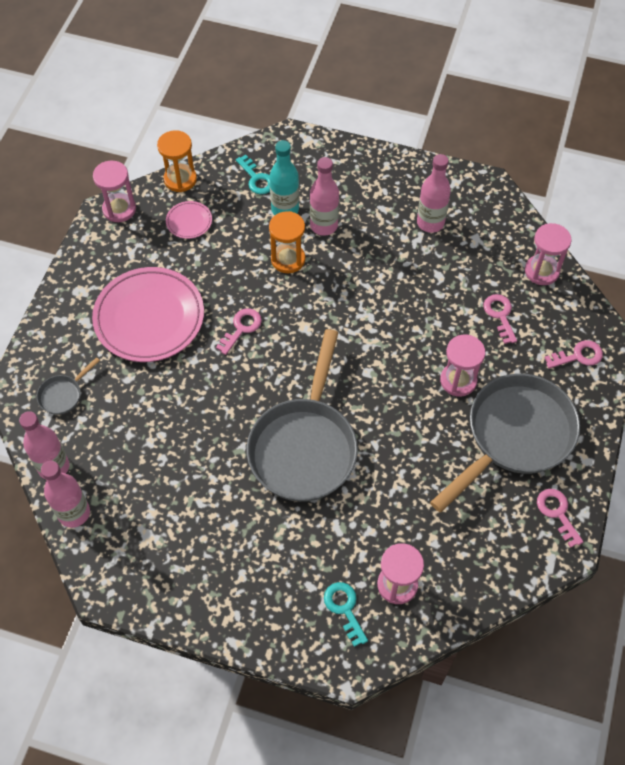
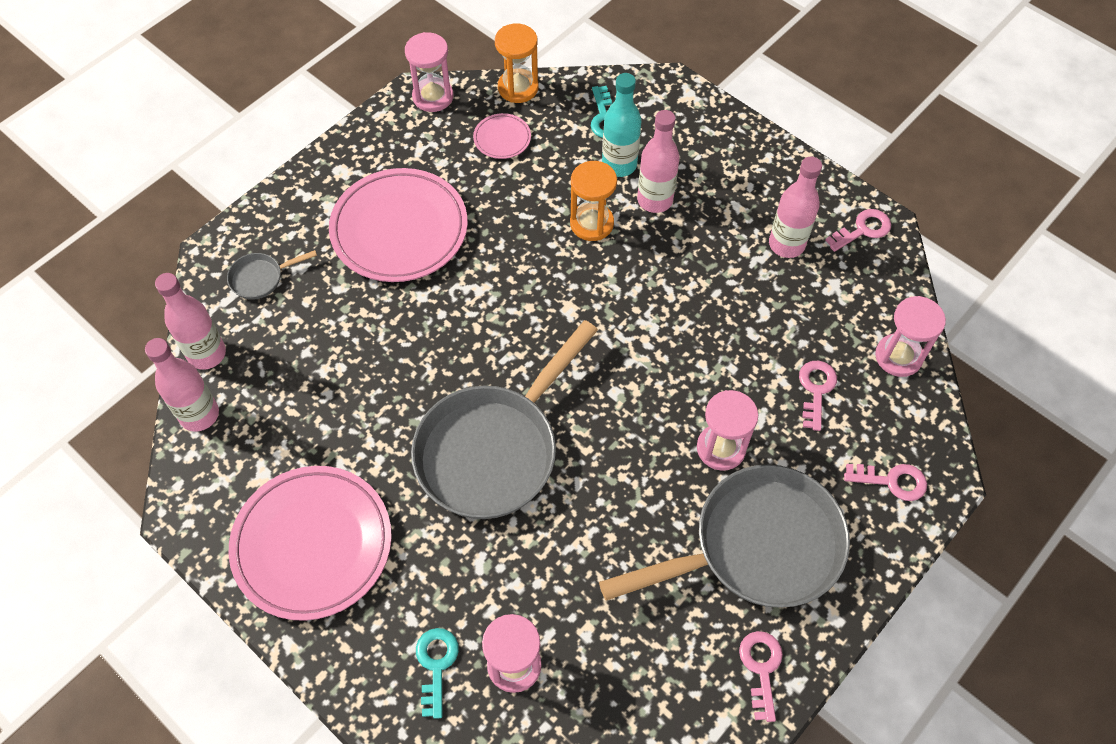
camera: 25 degrees right, 0 degrees up
pink key [216,308,262,355] -> pink key moved to [825,209,891,252]
none -> pink plate [229,466,392,621]

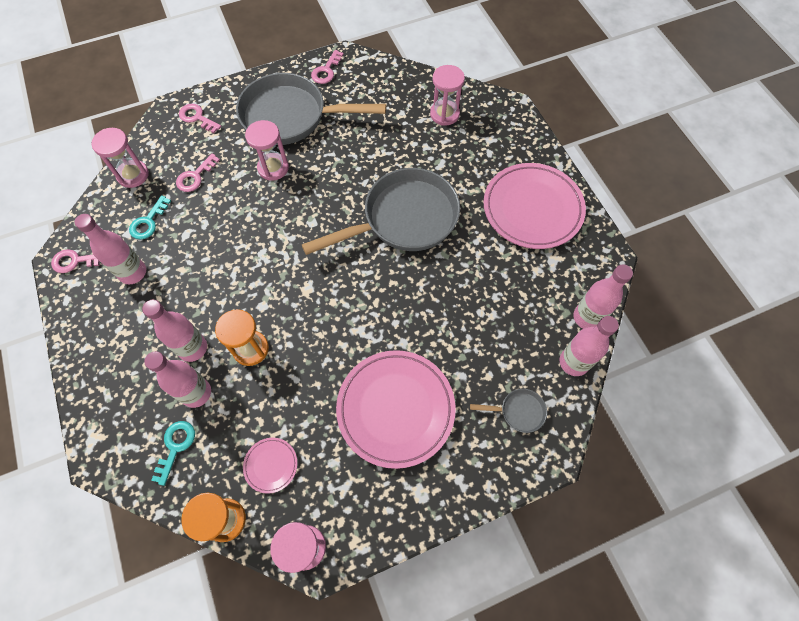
camera: 155 degrees left, 5 degrees up
turquoise key [416,628,459,719] -> turquoise key moved to [129,195,171,240]
turquoise bottle [602,73,641,177] -> pink bottle [144,351,211,408]

